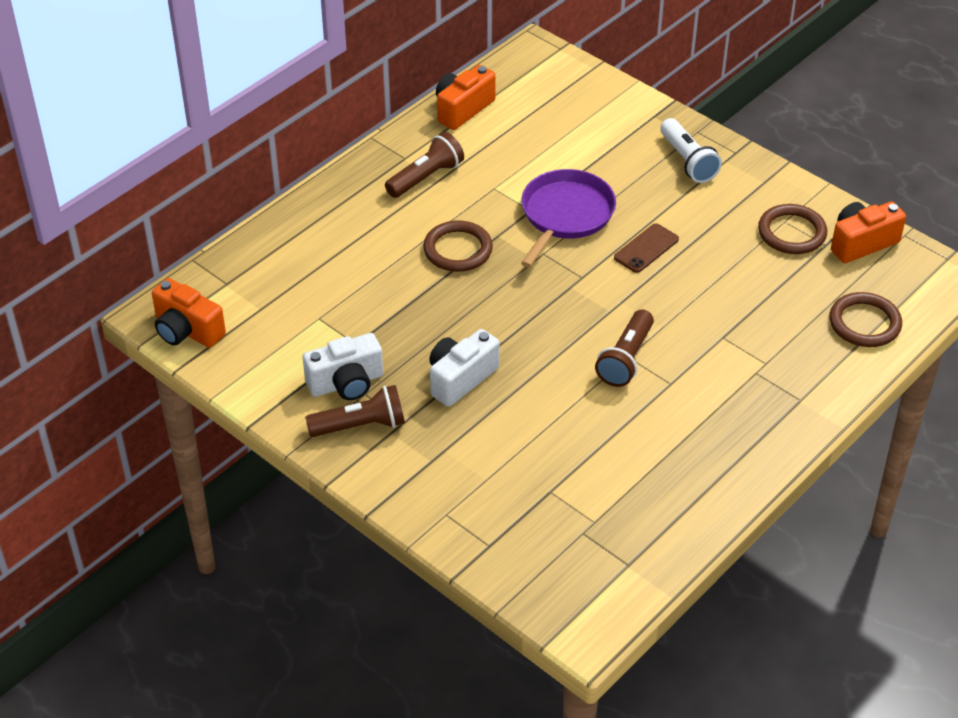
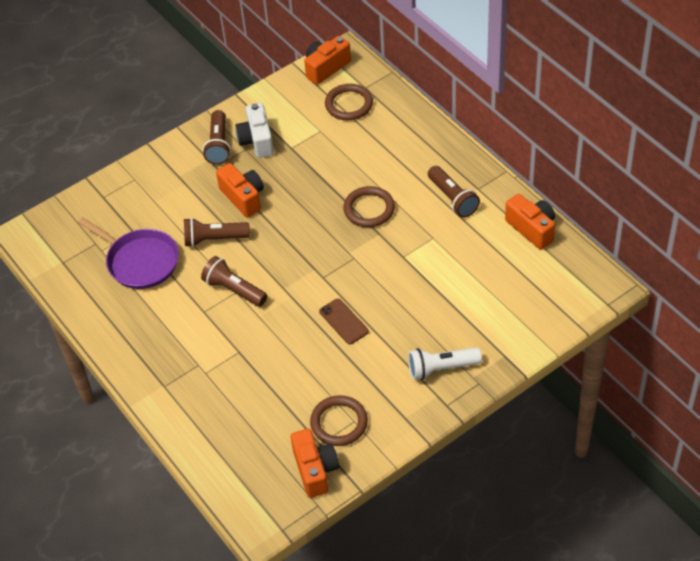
camera: 105 degrees right, 5 degrees up
white camera [429,329,499,407] -> orange camera [216,163,264,218]
purple pan [521,169,616,267] -> purple pan moved to [78,217,179,289]
brown ring [829,292,902,347] -> brown ring moved to [325,84,373,120]
none -> brown flashlight [184,218,250,247]

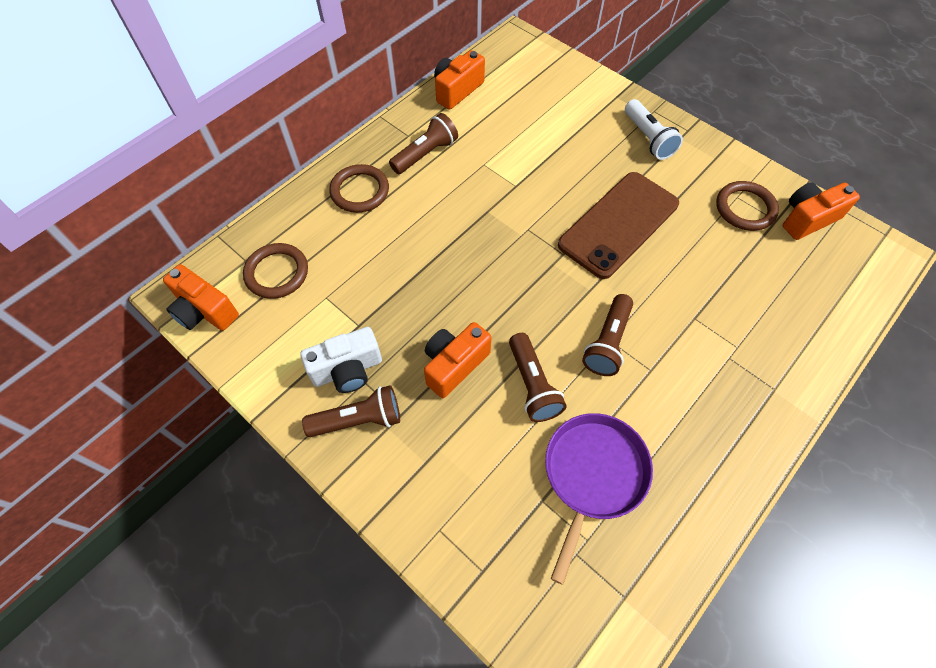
camera: 105 degrees left, 10 degrees up
brown phone [319,298,369,344] -> brown phone [558,172,679,279], size x2.15
brown ring [343,186,395,227] -> brown ring moved to [329,164,389,213]

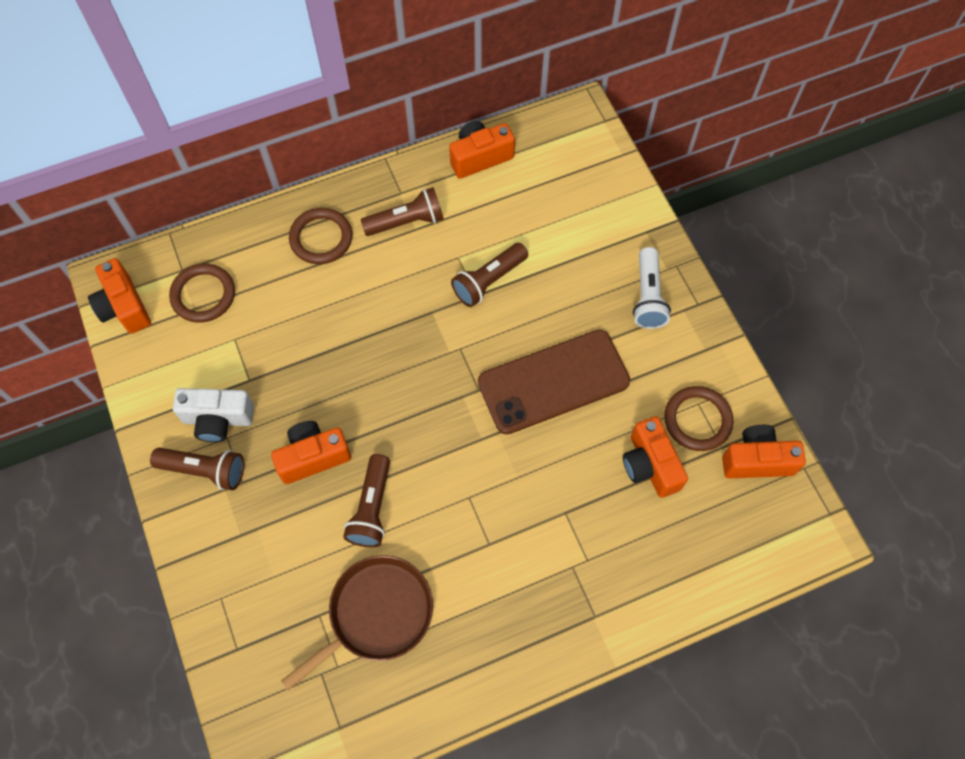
camera: 25 degrees right, 5 degrees up
purple pan [545,413,653,585] -> brown pan [281,555,433,690]
brown flashlight [582,294,633,376] -> brown flashlight moved to [451,243,528,307]
none -> orange camera [623,416,688,498]

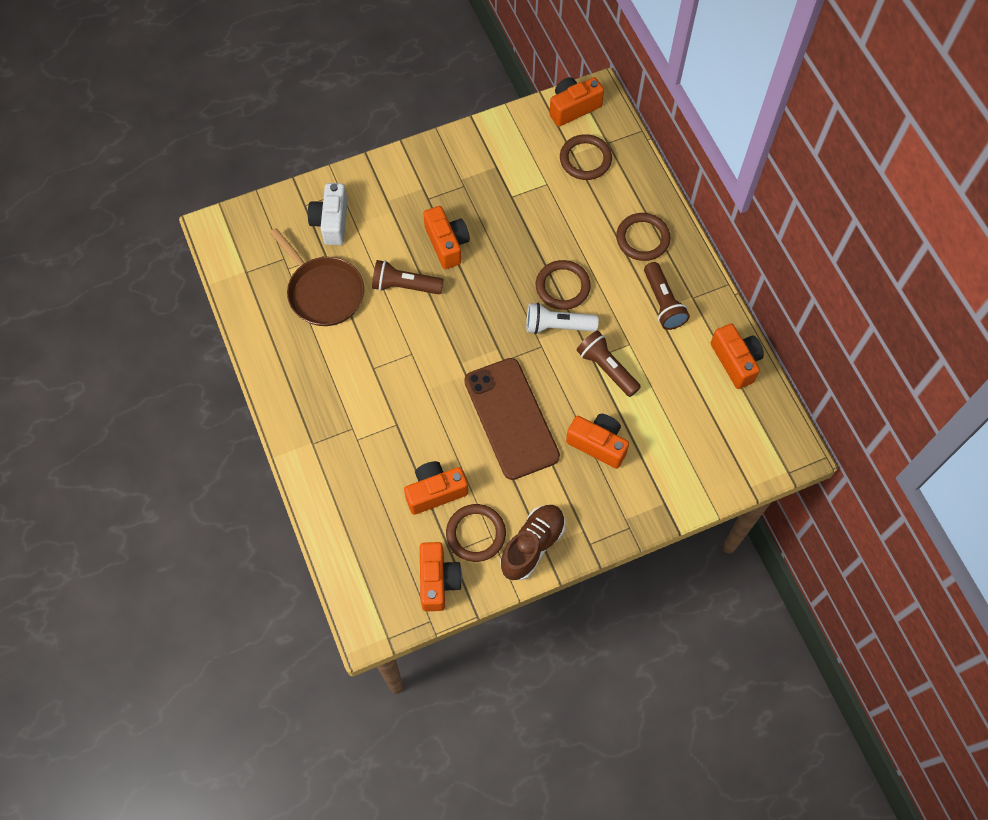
camera: 90 degrees right, 0 degrees up
brown flashlight [150,448,244,490] -> none
white camera [173,388,254,442] -> white camera moved to [308,183,348,245]
white flashlight [633,247,671,329] -> white flashlight moved to [526,303,599,334]
none -> brown shoe [500,505,566,580]
none -> brown ring [536,260,591,310]
none -> orange camera [566,414,629,469]

